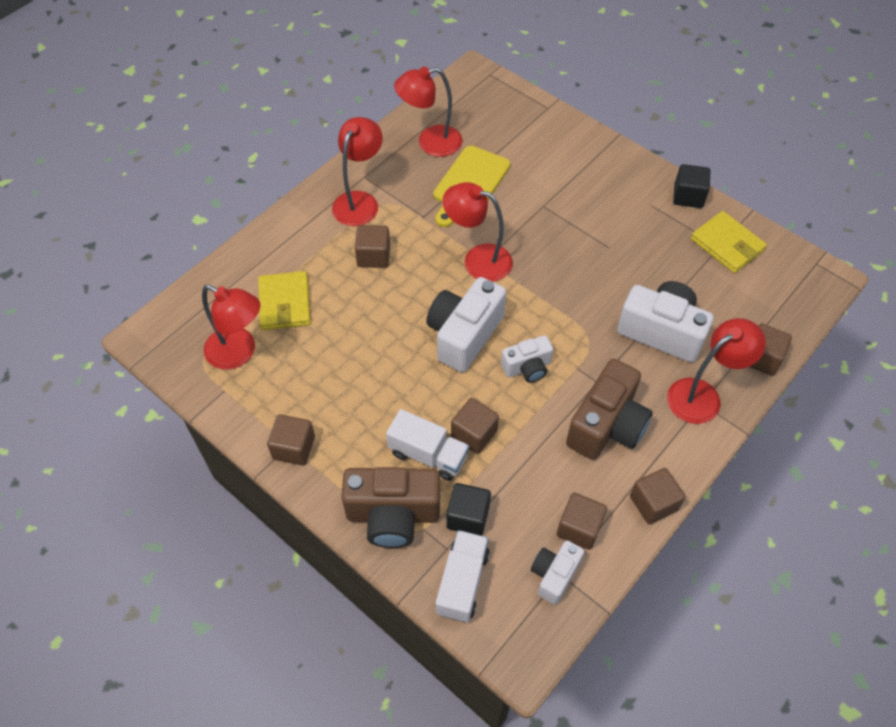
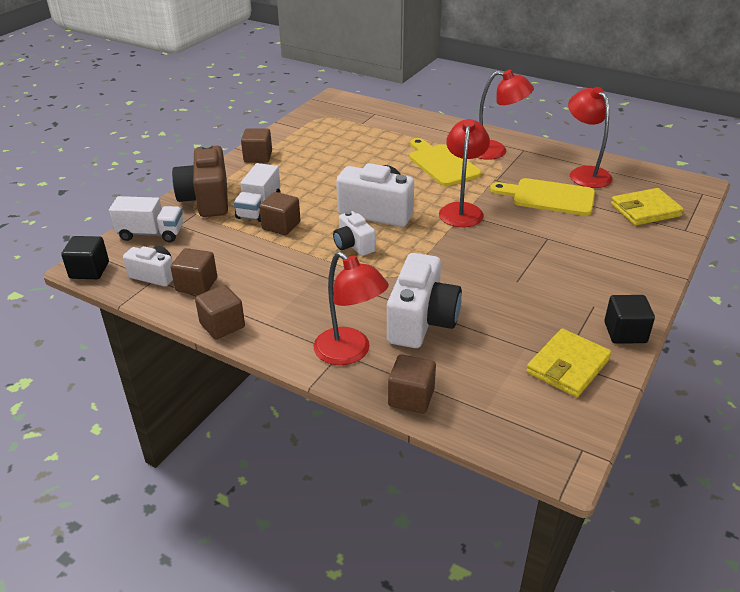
camera: 80 degrees right, 20 degrees down
red lamp [202,285,261,370] -> none
yellow wallet [258,271,311,330] -> yellow wallet moved to [611,188,684,226]
brown cube [355,225,390,268] -> yellow cutting board [409,138,481,186]
black cube [446,483,491,536] -> black cube moved to [61,236,109,279]
brown camera [566,359,653,460] -> none

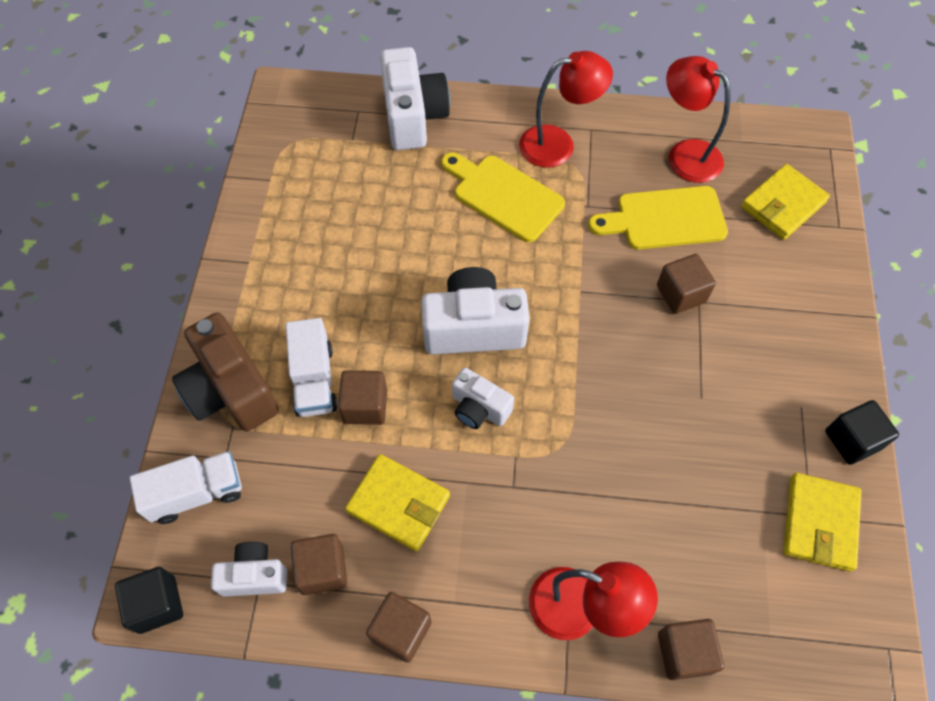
camera: 25 degrees left, 25 degrees up
brown cube [241,128,272,163] -> brown cube moved to [657,254,716,314]
white camera [387,253,462,348] -> white camera moved to [380,47,450,150]
red lamp [439,119,490,227] -> none
none -> yellow wallet [345,454,450,551]

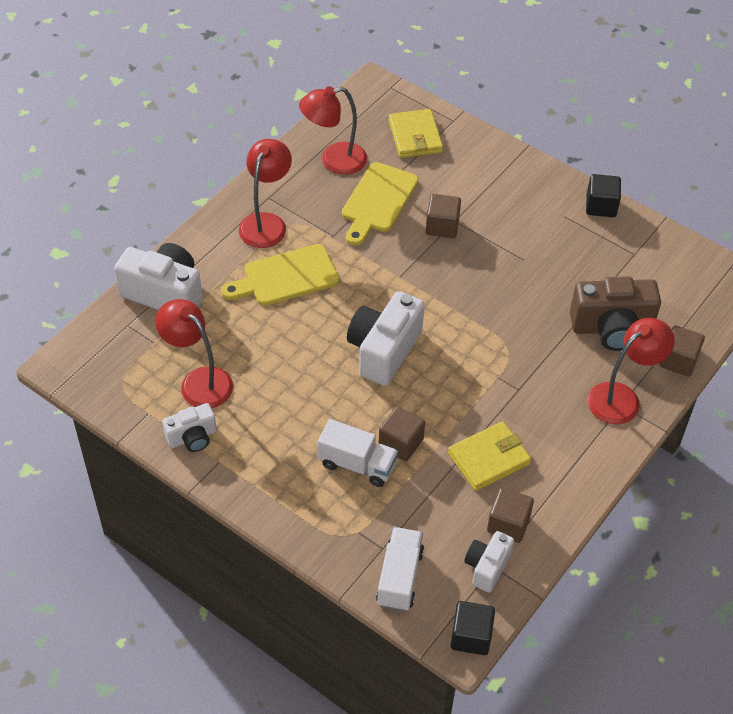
camera: 60 degrees left, 10 degrees down
brown camera [172,312,279,431] -> brown camera moved to [570,276,661,351]
brown cube [366,592,432,663] -> none
white camera [452,368,514,429] -> white camera moved to [162,403,217,452]
yellow wallet [783,473,861,572] -> none
none -> red lamp [155,299,233,408]

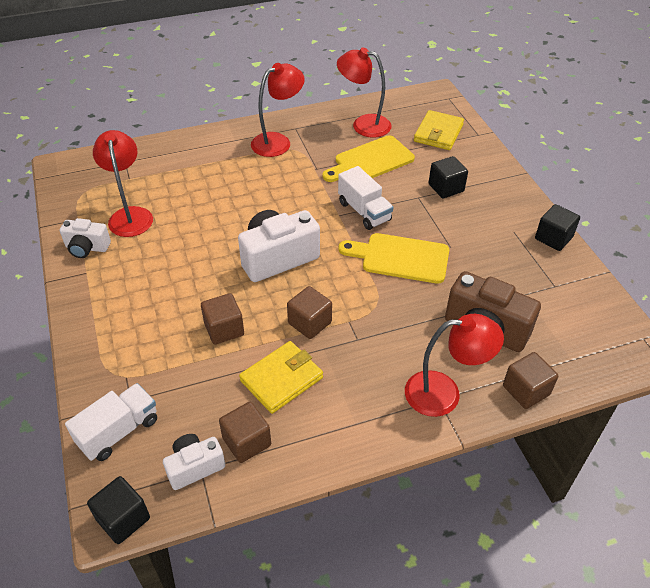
camera: 35 degrees right, 5 degrees down
white camera [114,243,203,310] -> none
yellow cutting board [221,244,339,306] -> yellow cutting board moved to [339,233,449,284]
white truck [318,419,398,487] -> white truck moved to [338,166,393,230]
brown cube [426,194,461,238] -> brown cube moved to [287,286,332,339]
yellow wallet [448,421,531,491] -> yellow wallet turned 45 degrees counterclockwise [239,341,323,414]
none -> black cube [429,156,468,198]

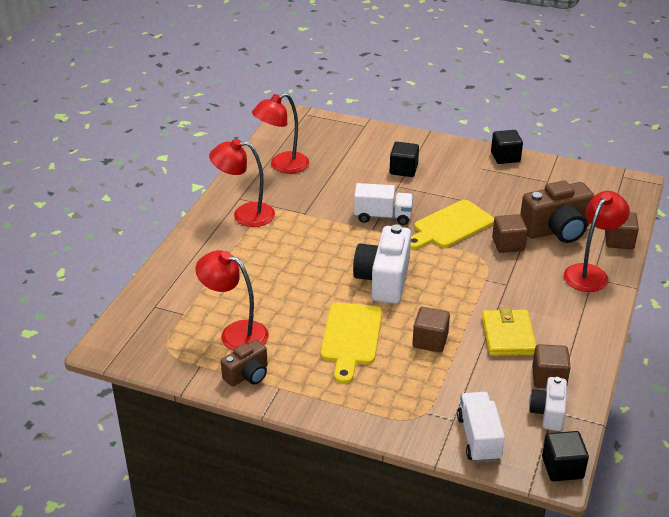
camera: 50 degrees left, 10 degrees down
white camera [60,218,111,258] -> brown camera [221,340,268,387]
red lamp [251,63,305,157] -> red lamp turned 90 degrees counterclockwise [209,139,275,227]
brown cube [287,286,332,339] -> brown cube moved to [492,214,528,253]
yellow cutting board [323,135,415,182] -> yellow cutting board moved to [321,303,382,384]
yellow wallet [414,110,464,150] -> none

